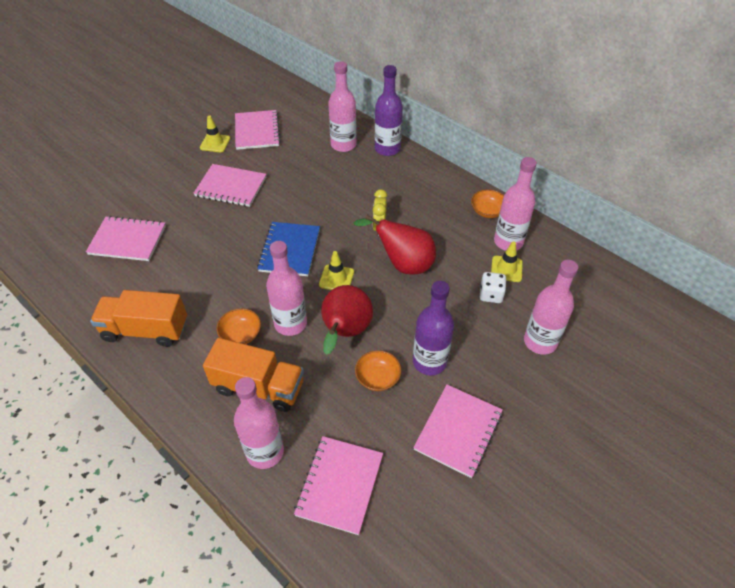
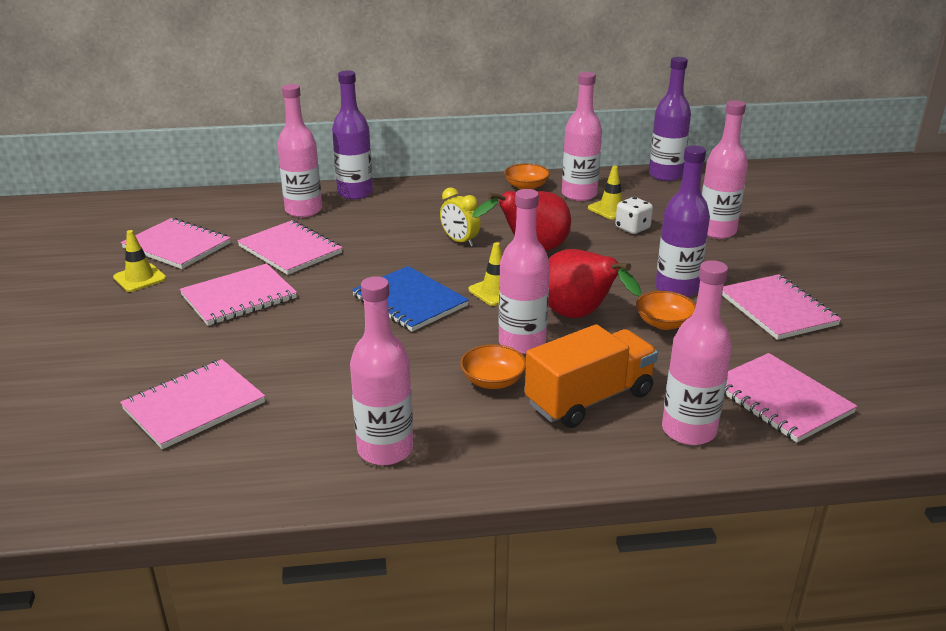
camera: 50 degrees left, 20 degrees down
orange truck [90,290,187,347] -> pink bottle [350,276,413,465]
none -> pink notebook [237,220,343,275]
none -> purple bottle [649,57,691,181]

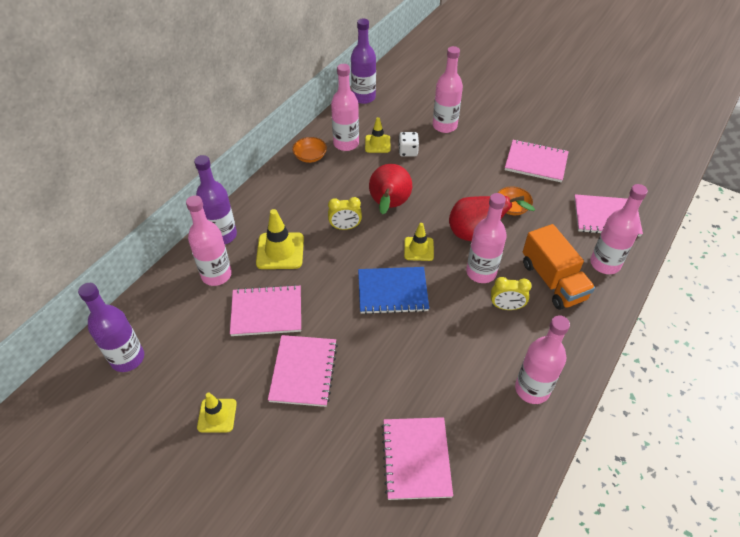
camera: 50 degrees left, 20 degrees up
pink notebook [121,218,231,269] -> none
orange bowl [460,344,526,389] -> yellow clock [491,277,532,310]
orange truck [525,324,658,428] -> orange truck turned 150 degrees clockwise [523,224,595,310]
purple bottle [655,146,710,297] -> purple bottle moved to [78,283,144,372]
none -> yellow traffic cone [256,209,304,269]

